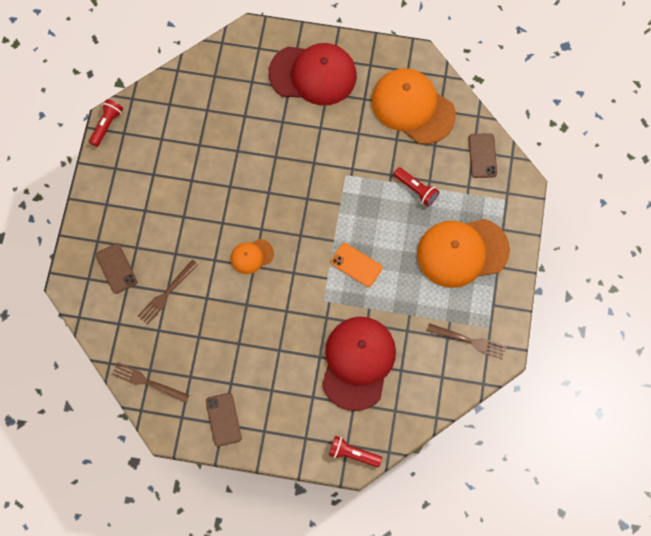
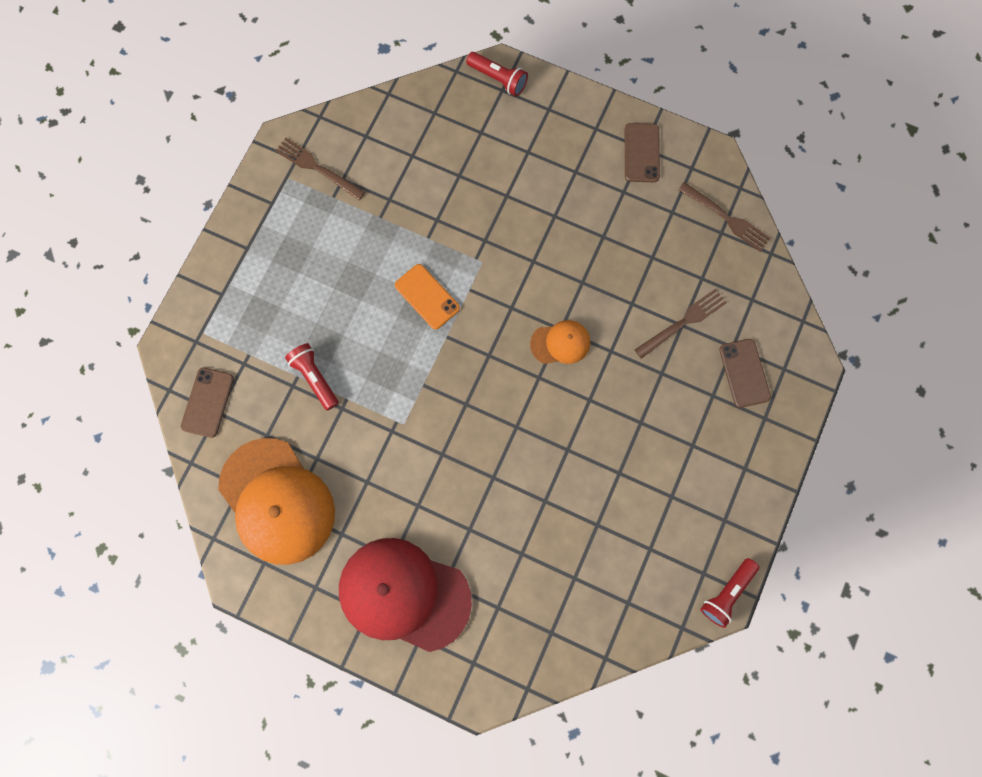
camera: 165 degrees left, 5 degrees up
red cap [322,317,396,411] -> none
orange cap [417,219,510,288] -> none

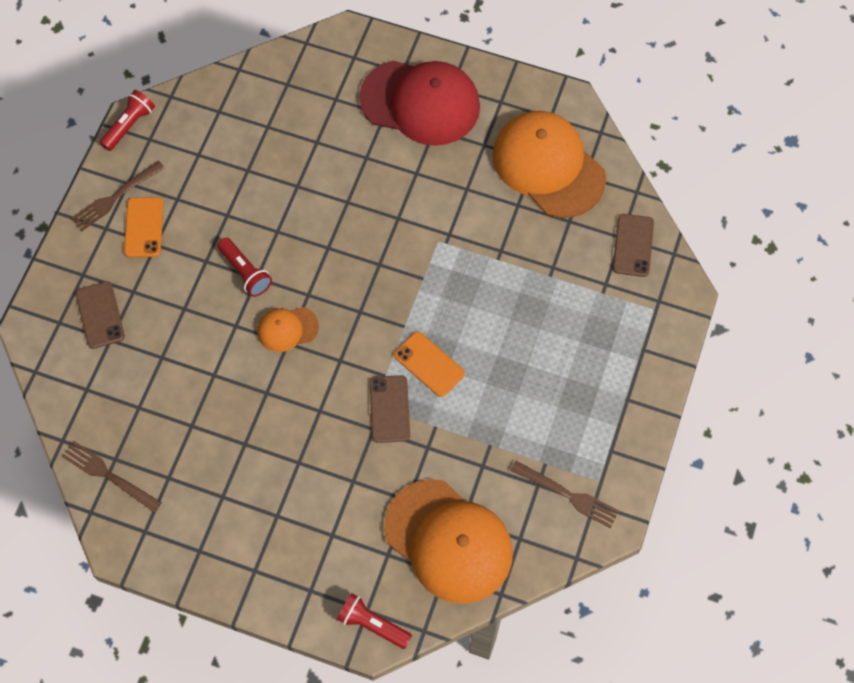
camera: 175 degrees right, 10 degrees down
red flashlight [285,343,339,410] -> red flashlight moved to [217,238,272,297]
brown phone [625,123,660,182] -> brown phone moved to [370,375,410,443]
brown fork [635,289,727,359] -> brown fork moved to [71,161,165,231]
none -> orange phone [124,197,164,257]
none -> orange cap [384,479,513,604]

